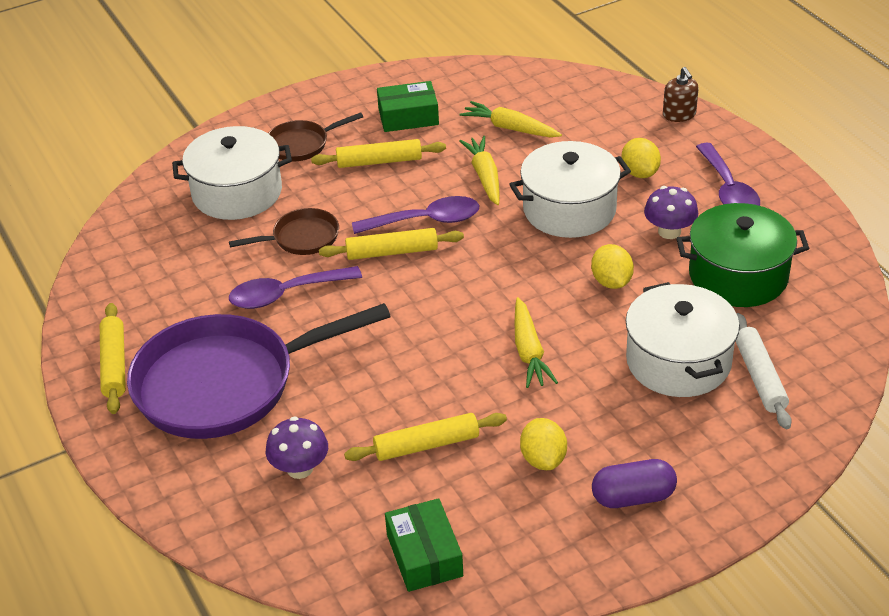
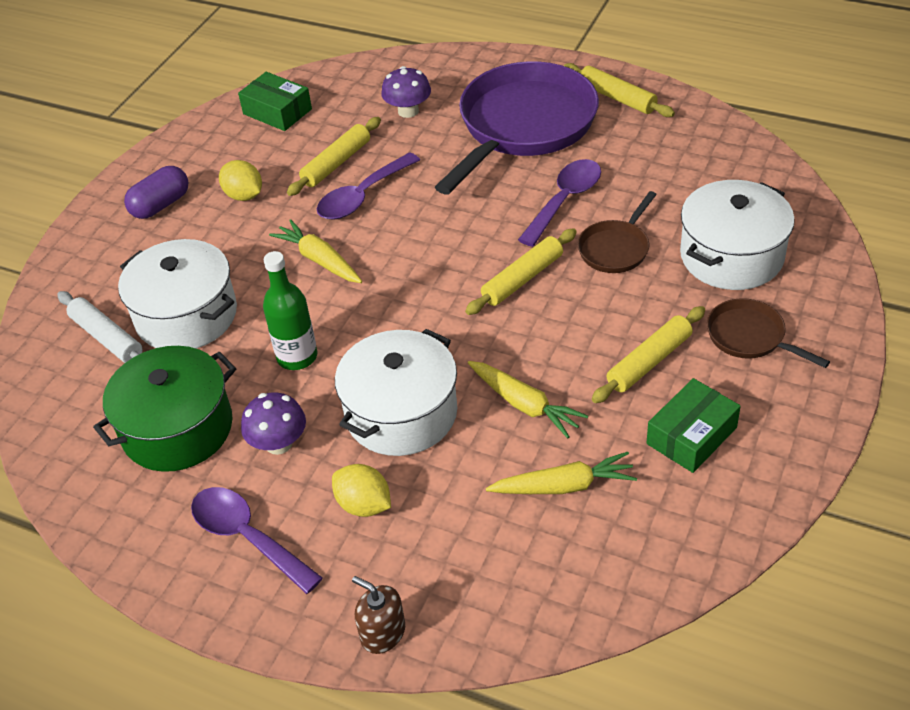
camera: 145 degrees right, 5 degrees up
brown pan [268,112,363,161] -> brown pan turned 75 degrees counterclockwise [707,298,830,368]
purple spoon [352,196,479,234] -> purple spoon moved to [317,152,420,220]
yellow lemon [591,244,634,289] -> green bottle [263,251,317,370]

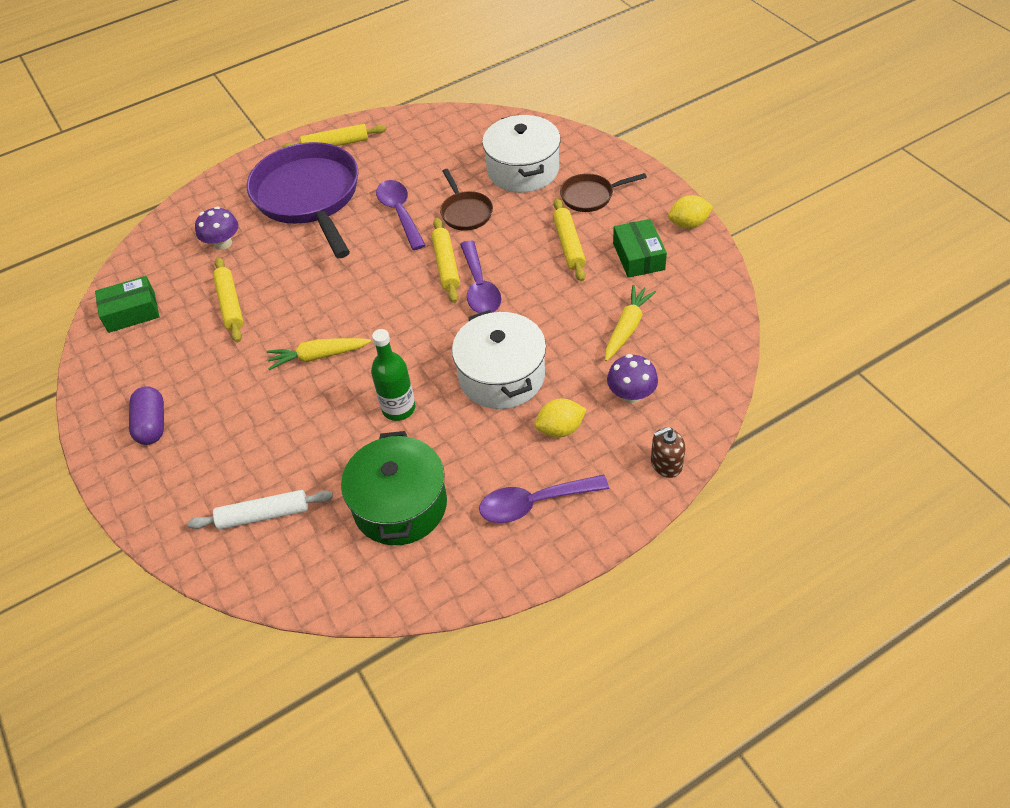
camera: 55 degrees left, 5 degrees up
white pot [118,239,237,349] -> none
yellow lemon [219,160,262,201] -> yellow lemon moved to [668,195,713,229]
purple mushroom [241,392,306,455] -> purple mushroom moved to [607,354,658,403]
purple spoon [317,152,420,220] -> purple spoon moved to [460,240,501,313]
yellow carrot [468,361,588,438] -> none

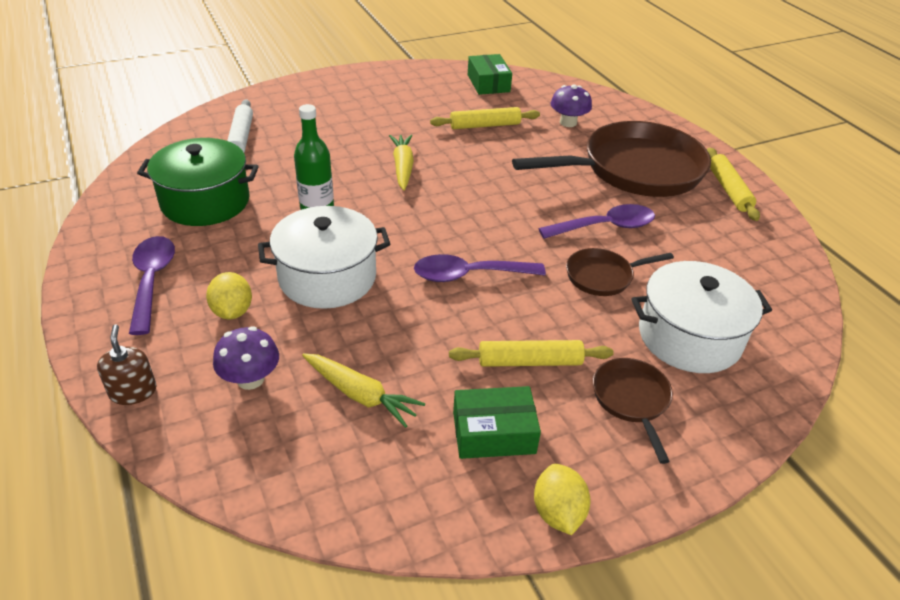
camera: 90 degrees right, 10 degrees down
purple capsule [129,386,164,445] -> none
purple pan [247,142,358,258] -> brown pan [512,121,711,197]
yellow rolling pin [432,218,460,303] -> none

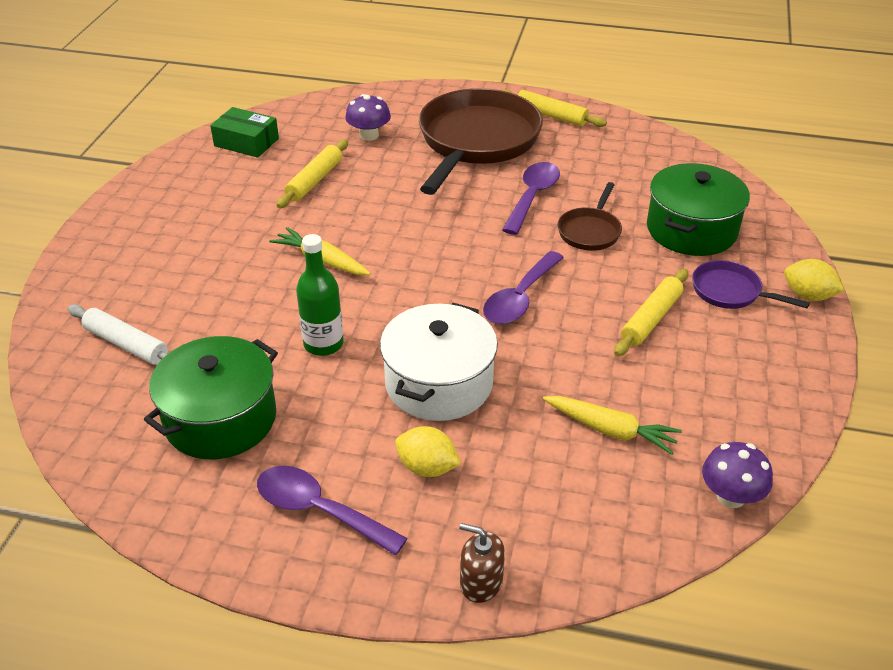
camera: 50 degrees left, 0 degrees up
purple mushroom [213,326,279,390] -> purple mushroom moved to [702,442,773,508]
yellow carrot [302,353,425,428] -> yellow carrot turned 45 degrees clockwise [543,396,682,455]
green box [453,386,541,459] -> none
yellow lemon [534,464,590,535] -> yellow lemon moved to [784,259,845,301]
brown pan [593,358,673,464] -> purple pan [692,260,810,309]
white pot [631,261,772,373] -> green pot [647,163,750,256]

